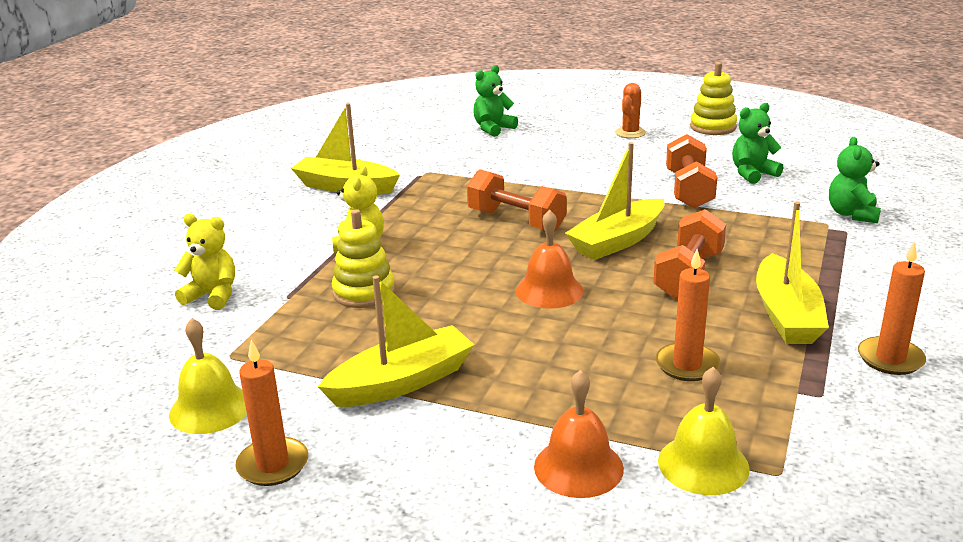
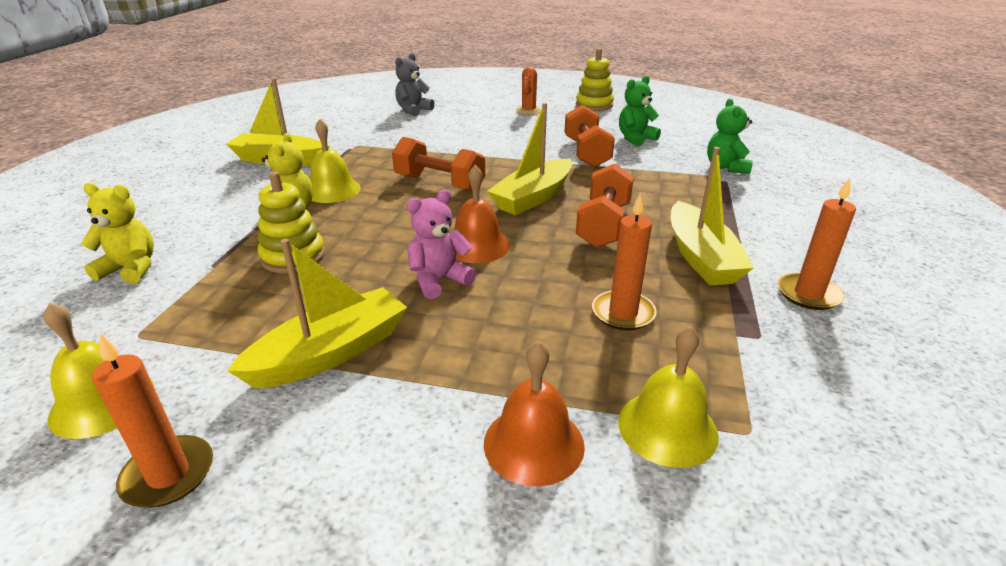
camera: 10 degrees left, 5 degrees up
green teddy bear [473,65,518,137] -> grey teddy bear [395,53,434,116]
none -> yellow bell [310,119,361,203]
none -> pink teddy bear [406,190,476,299]

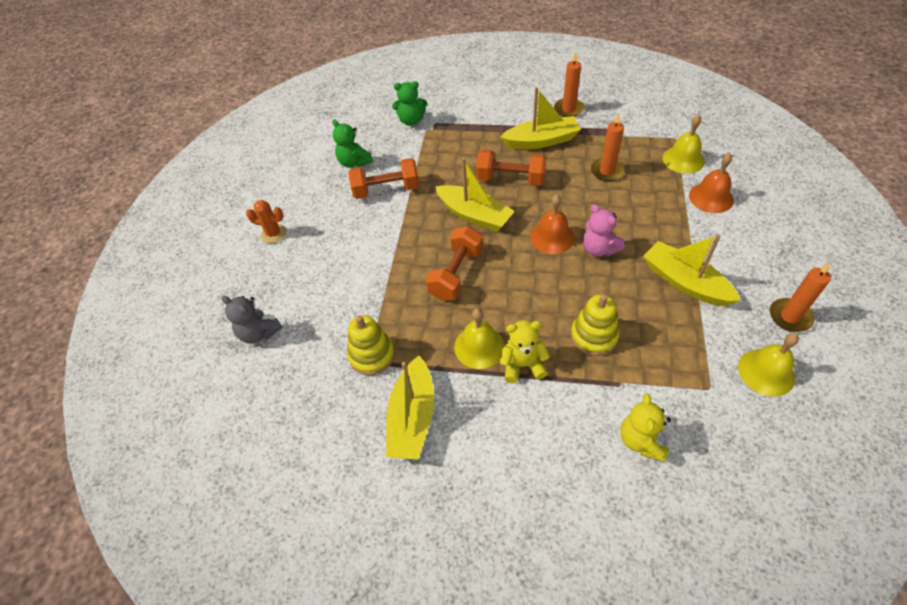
camera: 90 degrees left, 20 degrees up
yellow stacking toy [576,48,614,111] -> yellow stacking toy moved to [347,315,395,376]

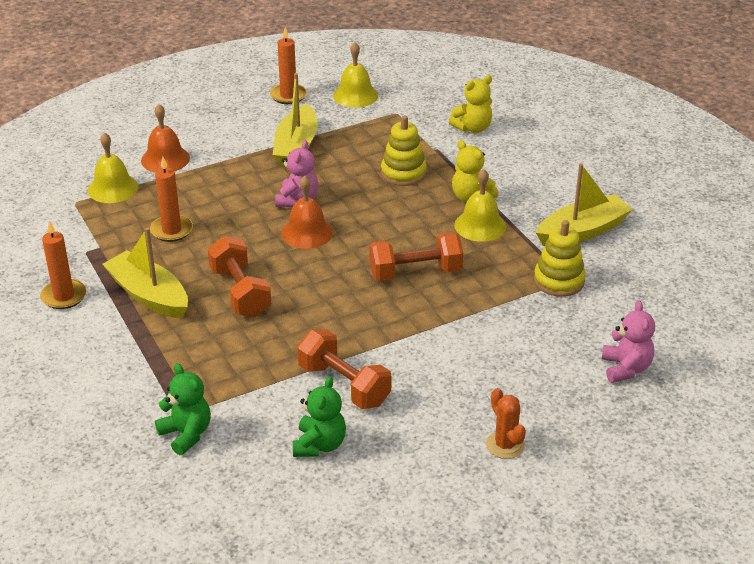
camera: 130 degrees left, 15 degrees down
grey teddy bear [221,296,283,344] -> pink teddy bear [602,300,655,383]
yellow boat [435,157,515,232] -> none

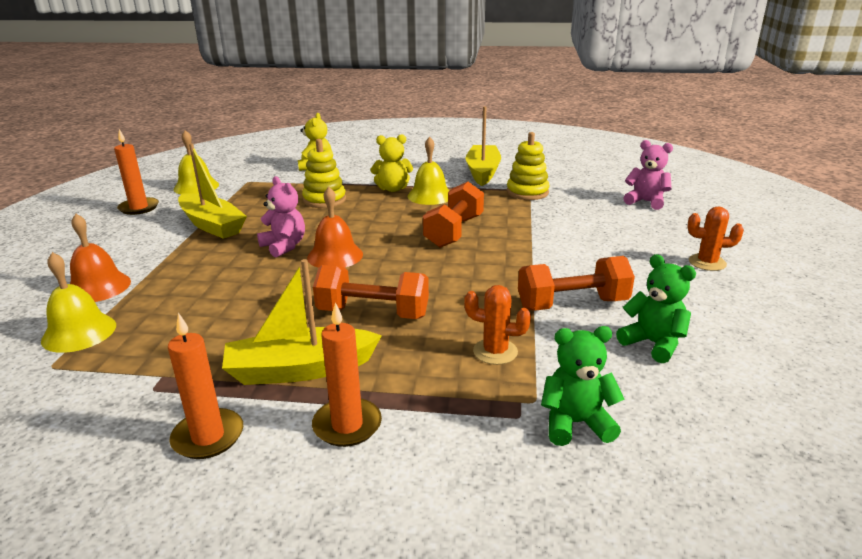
camera: 55 degrees left, 10 degrees down
orange candle [150,157,193,242] -> orange candle moved to [312,302,382,447]
none -> orange cactus [464,285,531,365]

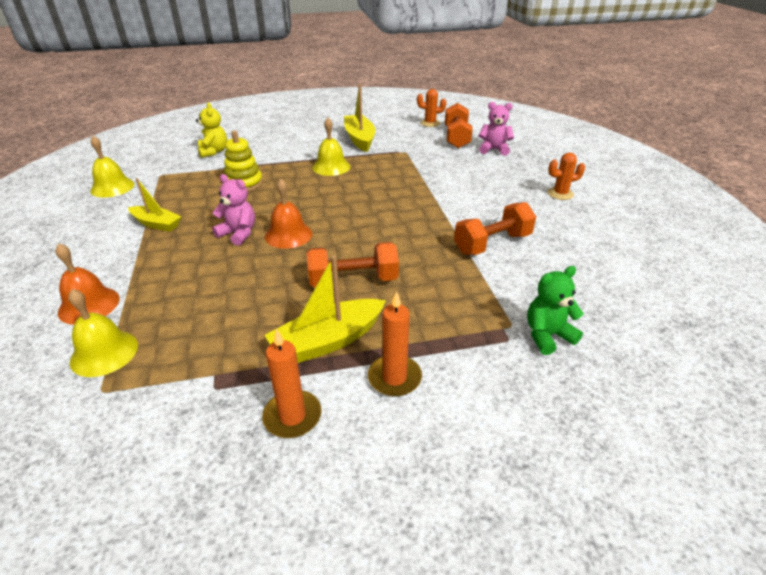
camera: 20 degrees left, 10 degrees up
orange candle [114,129,159,215] -> none
yellow boat [178,143,247,239] -> yellow boat [128,178,182,232], size x0.66
yellow teddy bear [371,134,413,192] -> none
orange dumbbell [423,182,484,248] -> orange dumbbell moved to [445,103,473,148]
orange cactus [464,285,531,365] -> orange cactus moved to [417,89,446,127]
yellow stacking toy [507,132,549,200] -> none
green teddy bear [616,254,696,363] -> none

